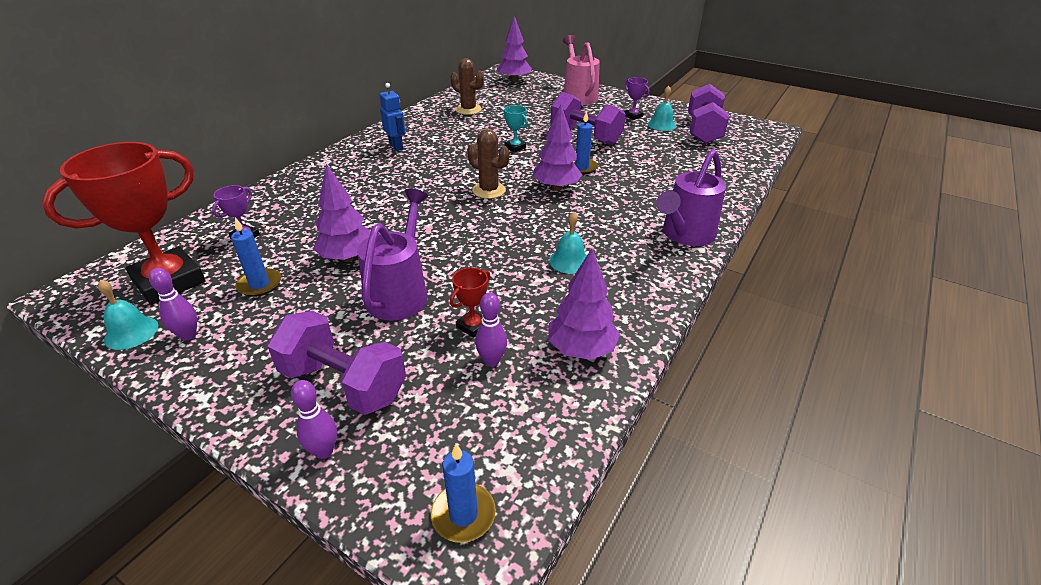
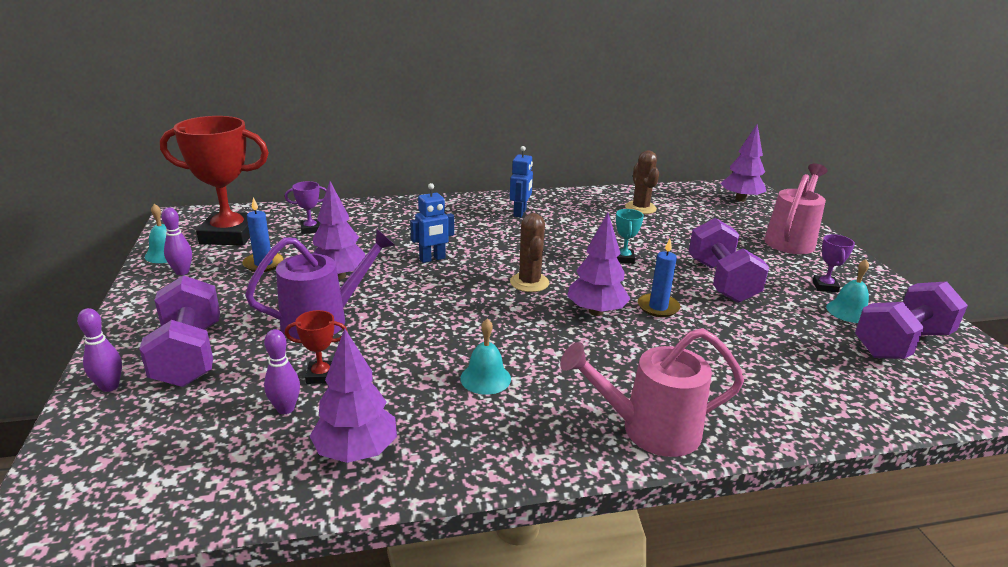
camera: 45 degrees right, 10 degrees down
blue candle [431,444,496,543] -> none
purple watering can [656,149,726,246] -> pink watering can [560,328,744,457]
none -> blue robot [410,183,454,263]

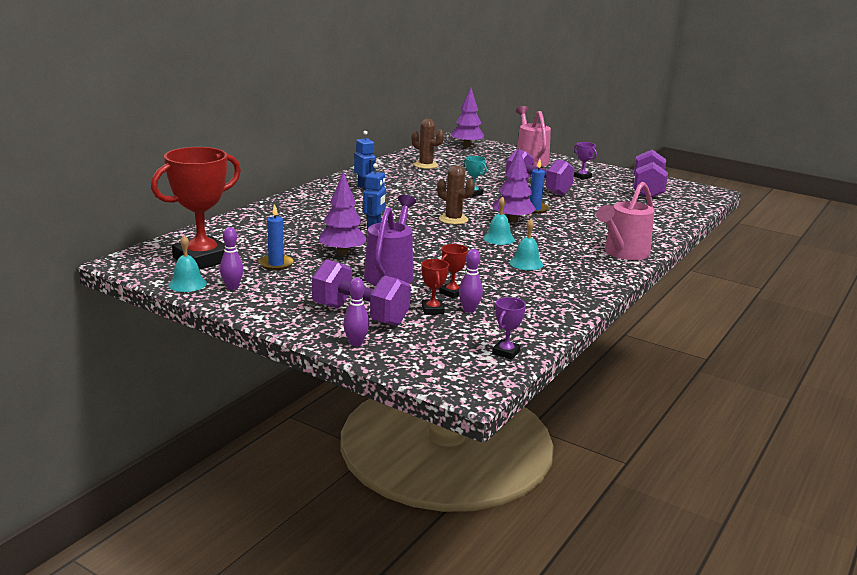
camera: 45 degrees left, 5 degrees down
purple trophy [285,181,327,234] -> purple trophy moved to [492,297,526,360]
purple tree [310,329,397,463] -> none
turquoise bell [826,259,869,323] -> turquoise bell moved to [483,196,515,245]
none -> red trophy [422,259,449,315]

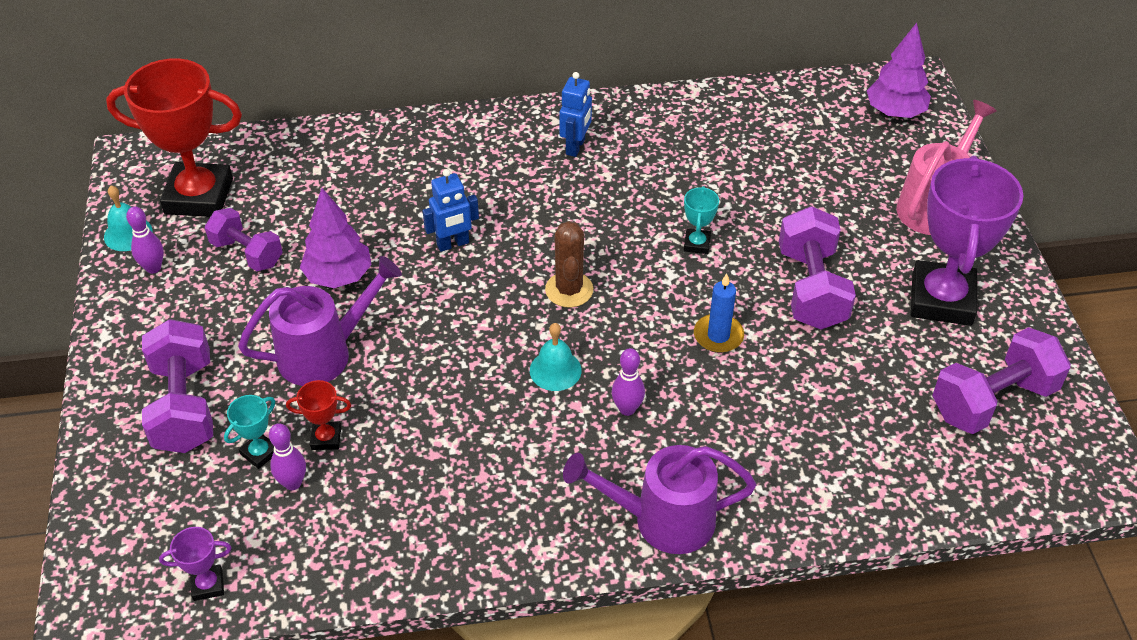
camera: 50 degrees right, 25 degrees up
blue candle [259,204,294,271] -> purple dumbbell [205,208,283,271]
purple bowling pin [343,277,369,346] -> purple bowling pin moved to [612,348,645,416]
brown cactus [411,119,444,169] -> none
red trophy [422,259,449,315] -> turquoise trophy [224,395,275,469]
purple tree [493,147,536,223] -> none
turquoise bell [509,219,543,270] -> none
purple trophy [574,142,597,180] -> purple trophy [911,156,1024,326], size x2.37
pink watering can [596,182,654,260] -> purple watering can [563,445,756,554]

